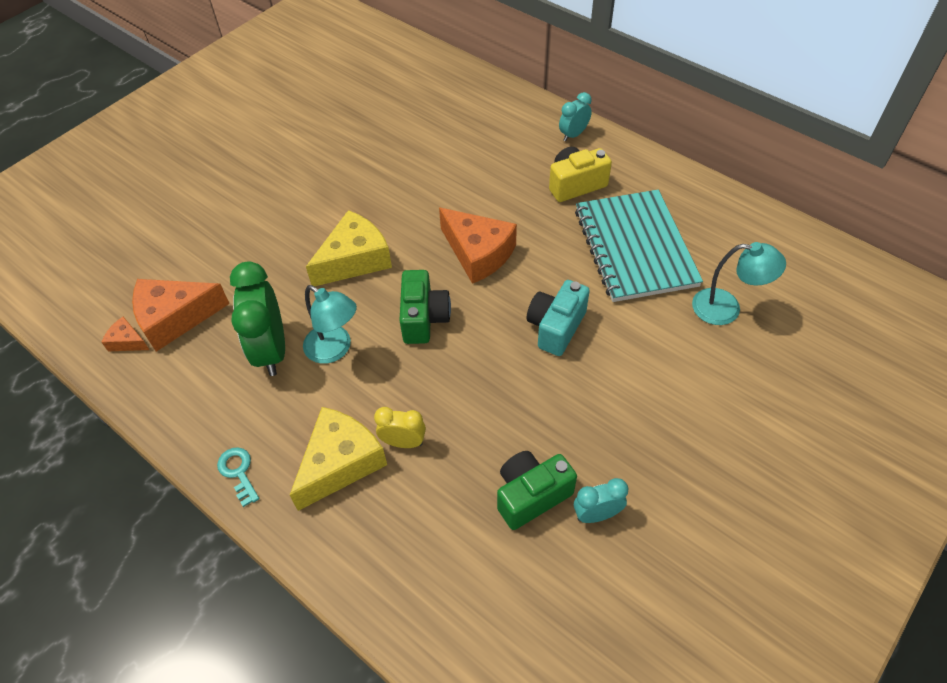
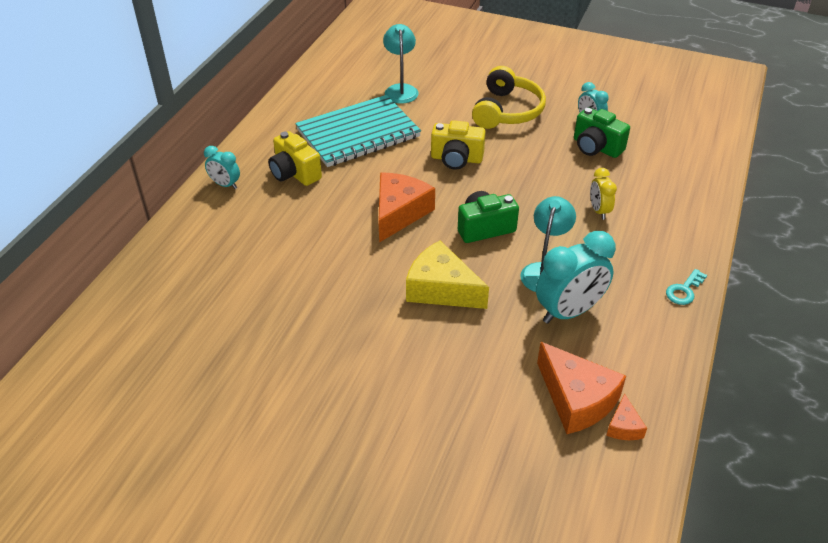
camera: 110 degrees left, 10 degrees down
green clock [230,261,285,376] -> turquoise clock [536,231,616,324]
yellow cheese [290,407,387,511] -> none
turquoise camera [527,280,590,356] -> yellow camera [431,120,486,169]
none -> yellow headphones [472,66,546,129]

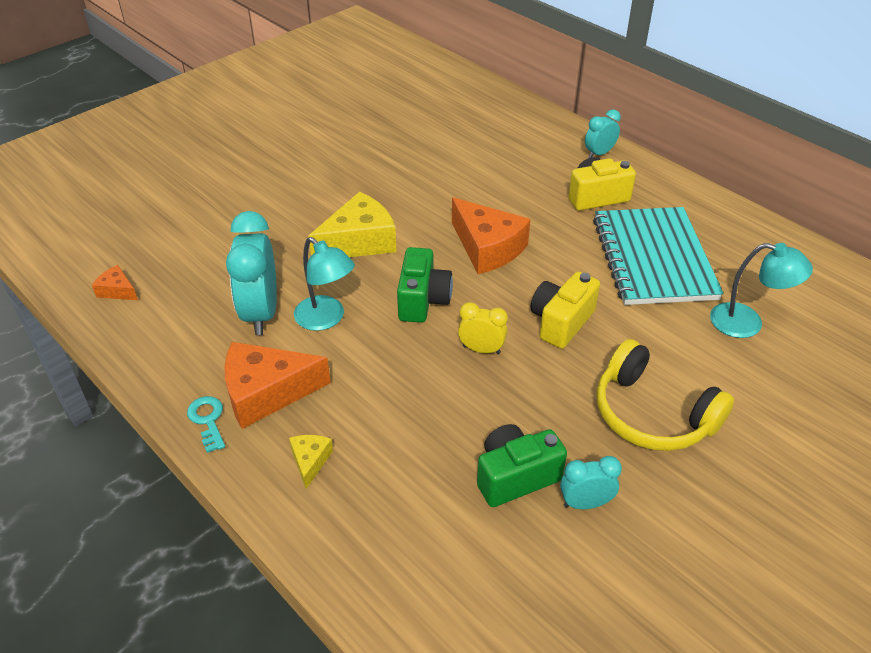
camera: 115 degrees right, 0 degrees up
orange cheese [537,342,626,434] -> orange cheese moved to [224,342,331,429]
yellow clock [590,168,617,220] -> yellow clock moved to [458,302,508,354]
none -> yellow cheese [289,435,333,489]

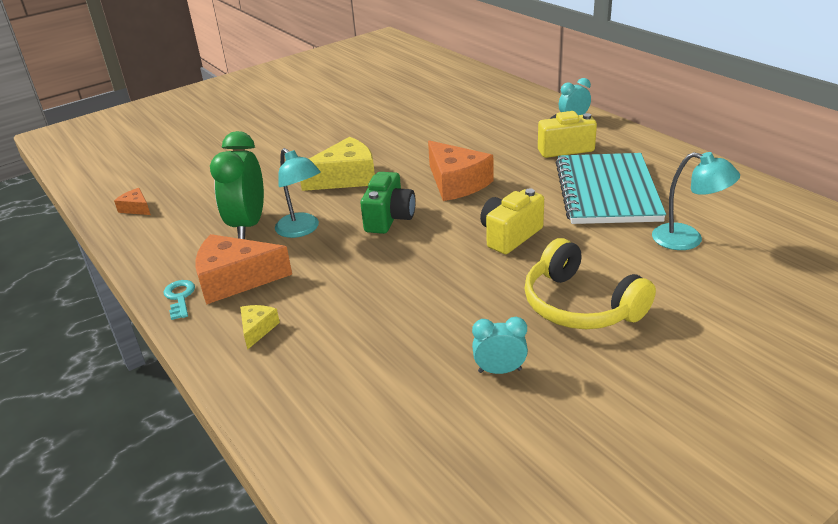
camera: 10 degrees right, 10 degrees down
turquoise clock [226,211,277,335] -> green clock [210,131,264,239]
yellow clock [458,302,508,354] -> none
green camera [477,424,567,507] -> none

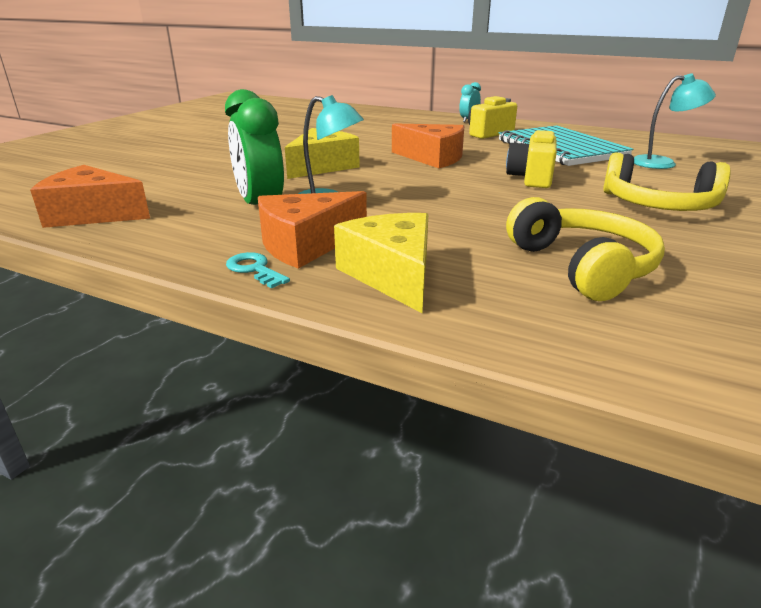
camera: 30 degrees left, 5 degrees down
orange cheese [114,188,151,215] -> orange cheese [30,165,150,228], size x2.07
yellow cheese [240,305,280,350] -> yellow cheese [334,213,428,313], size x2.07
green camera [360,172,416,234] -> none
turquoise clock [472,317,528,374] -> none
none -> yellow headphones [506,197,665,301]

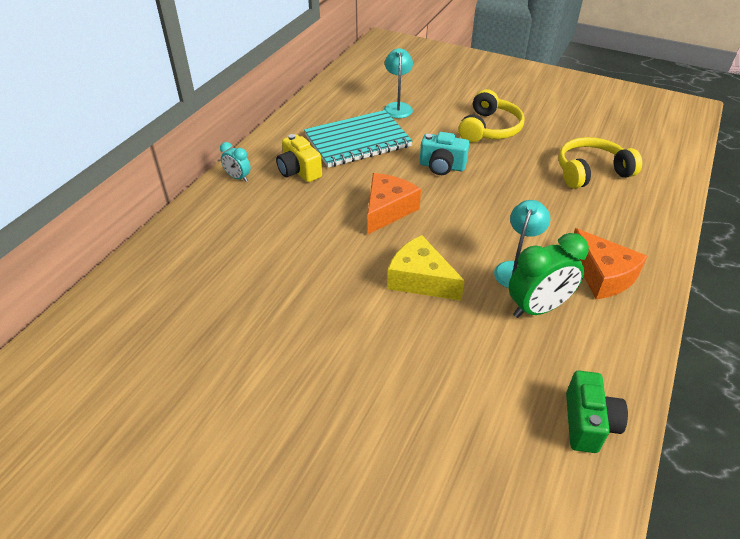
camera: 90 degrees left, 15 degrees up
orange cheese [30,165,150,228] -> green camera [566,371,628,453]
turquoise key [226,252,290,288] -> none
yellow cheese [334,213,428,313] -> none
yellow camera [506,130,557,188] -> turquoise camera [420,132,469,175]

